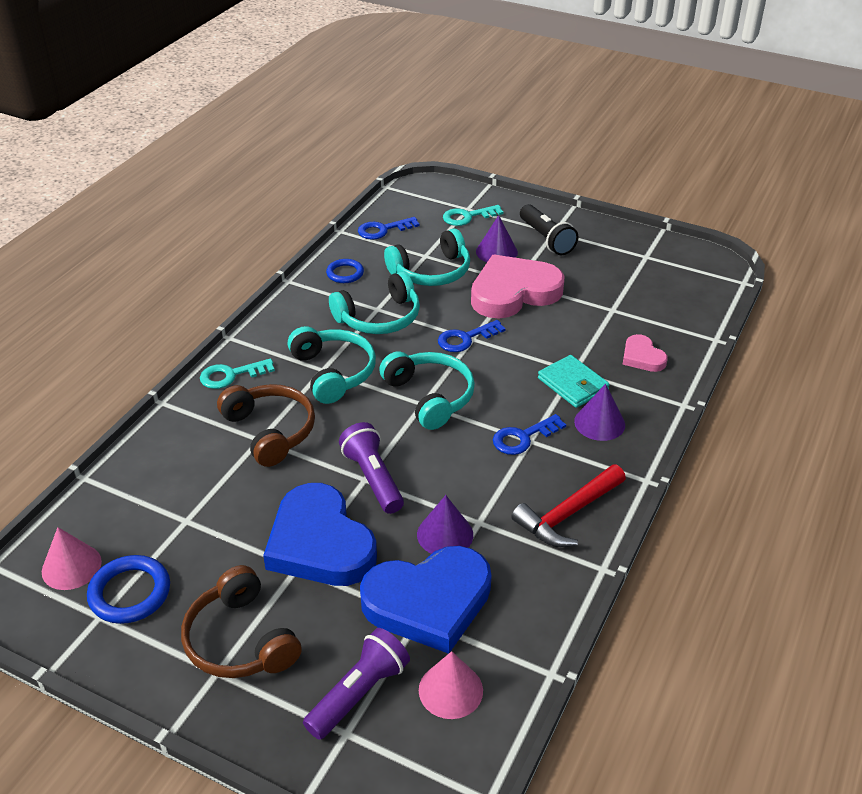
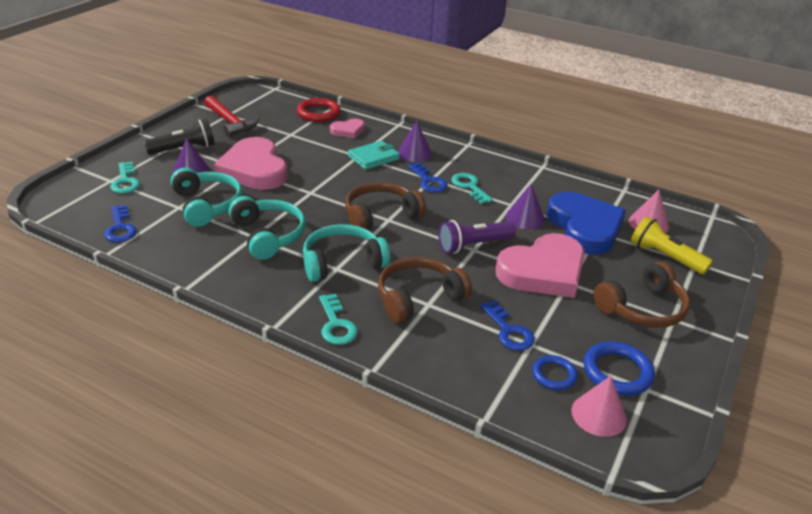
camera: 90 degrees left, 5 degrees down
blue heart [263,483,377,586] -> pink heart [496,233,585,298]
purple flashlight [303,628,410,740] -> yellow flashlight [631,216,713,275]
blue ring [326,259,364,283] -> blue ring moved to [532,355,578,390]
turquoise headphones [379,351,475,430] -> brown headphones [345,182,426,230]
blue key [438,320,506,352] -> blue key moved to [480,300,535,351]
red hammer [511,464,626,547] -> red hammer moved to [204,96,260,137]
none -> red ring [297,98,341,122]
none -> turquoise key [451,173,493,204]

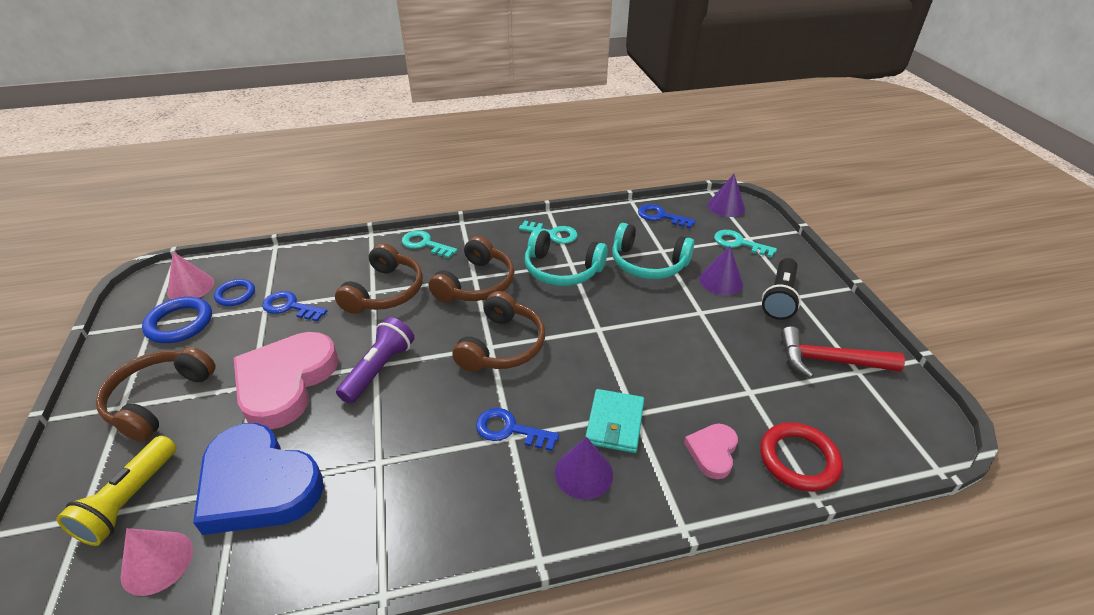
camera: 140 degrees right, 5 degrees up
pink heart [214,137,288,190] -> none
turquoise headphones [303,224,390,282] -> brown headphones [429,236,514,302]
turquoise key [451,173,493,204] -> turquoise key moved to [519,221,578,244]
purple cone [506,184,545,229] -> purple cone moved to [708,174,745,217]
yellow flashlight [631,216,713,275] -> yellow flashlight turned 105 degrees clockwise [56,436,176,546]

